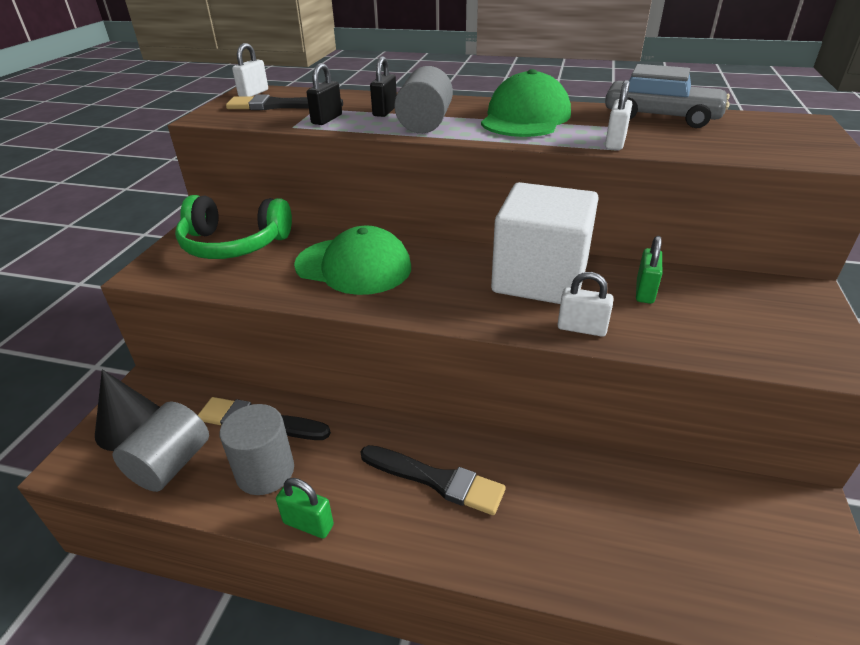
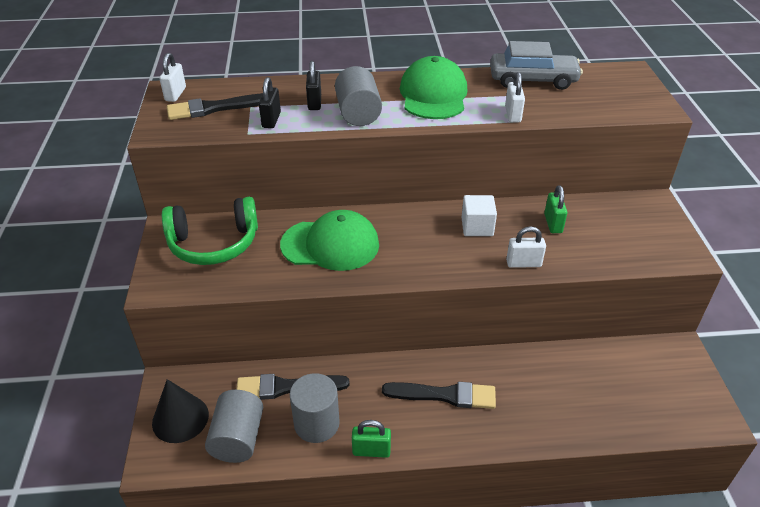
camera: 20 degrees left, 5 degrees up
white cube [491,182,598,304] -> white cube [461,195,497,236], size x0.47

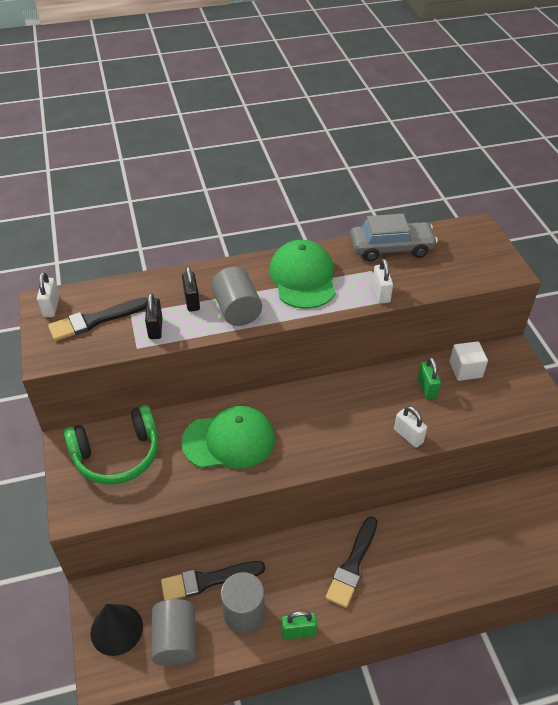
camera: 10 degrees left, 5 degrees up
black brush [382,382,496,409] -> black brush turned 120 degrees clockwise [325,516,377,608]
white cube [461,195,497,236] -> white cube moved to [450,341,488,381]
white padlock [506,226,546,268] -> white padlock turned 60 degrees clockwise [394,406,427,448]

